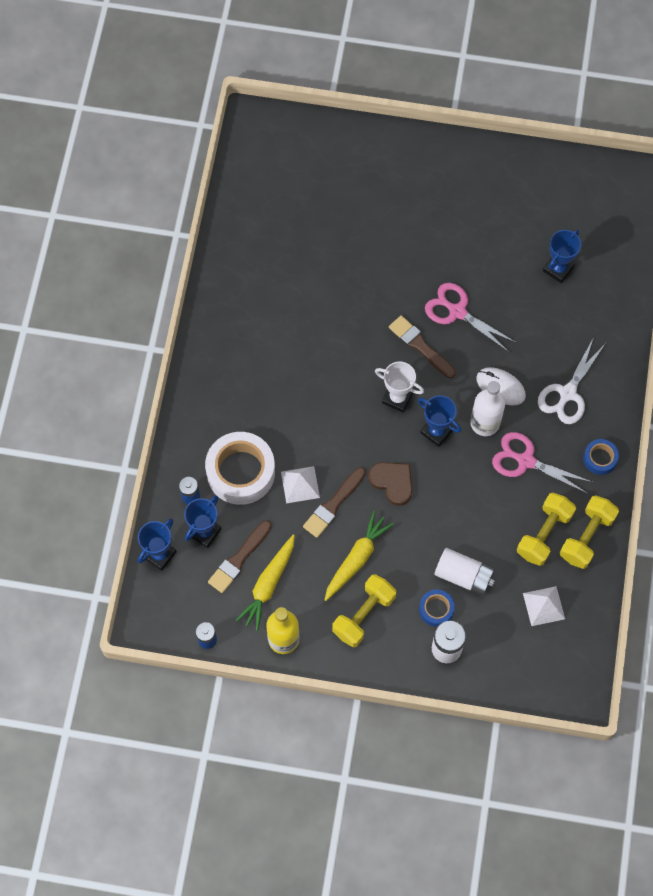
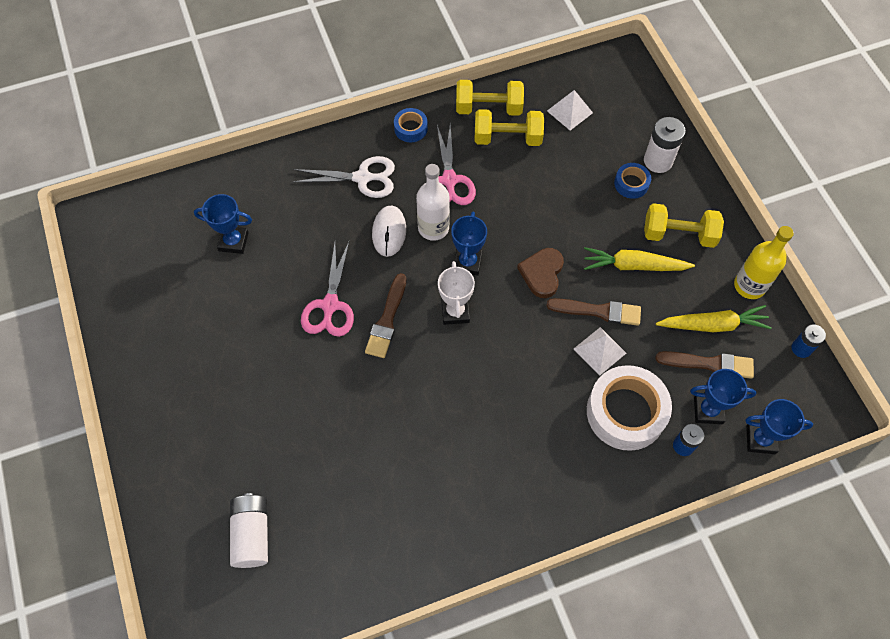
camera: 120 degrees left, 5 degrees down
white battery [434,548,495,596] -> white battery moved to [230,493,268,568]

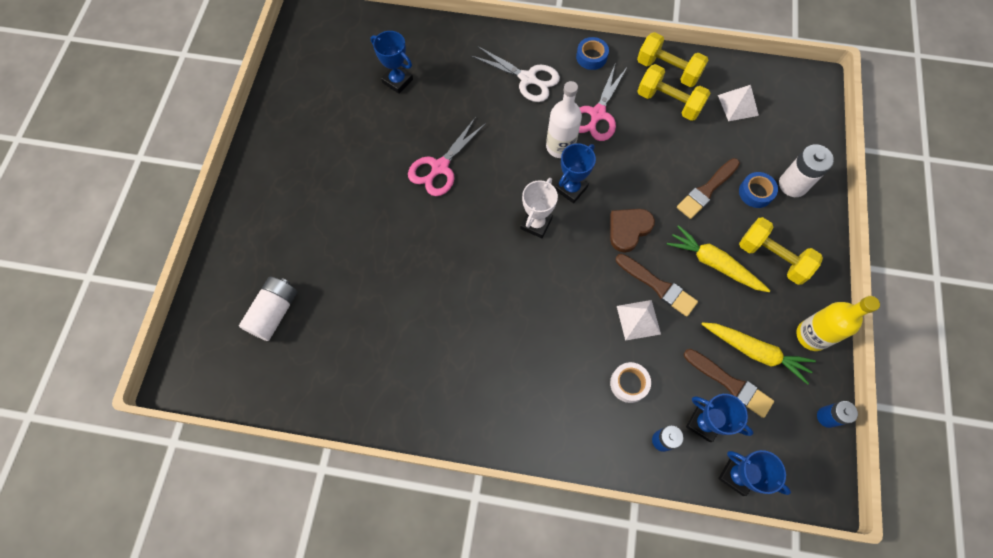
camera: 30 degrees right, 5 degrees up
brown brush [365,273,406,358] -> brown brush moved to [677,158,740,219]
white mouse [372,205,406,257] -> none
white tape [587,365,672,451] -> white tape [610,362,651,403], size x0.49

